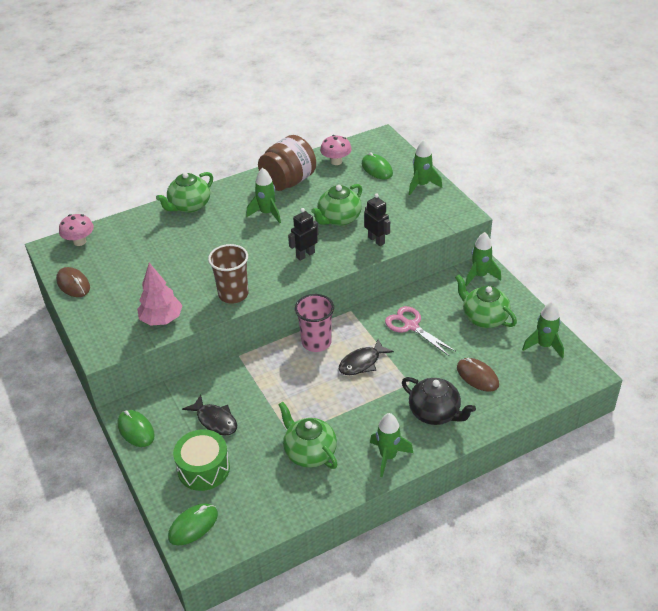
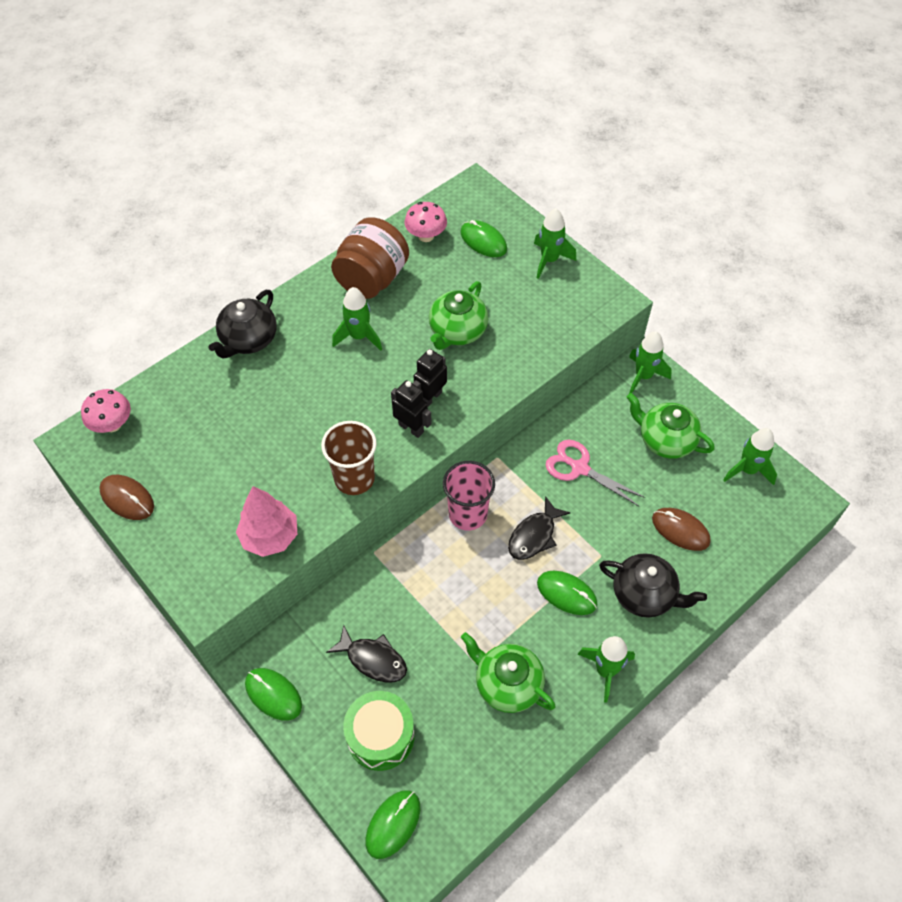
camera: 15 degrees left, 15 degrees up
green teapot [156,172,213,213] -> black teapot [208,290,277,359]
black robot [364,194,390,246] -> black robot moved to [391,380,432,438]
none -> green mouse [537,571,597,615]

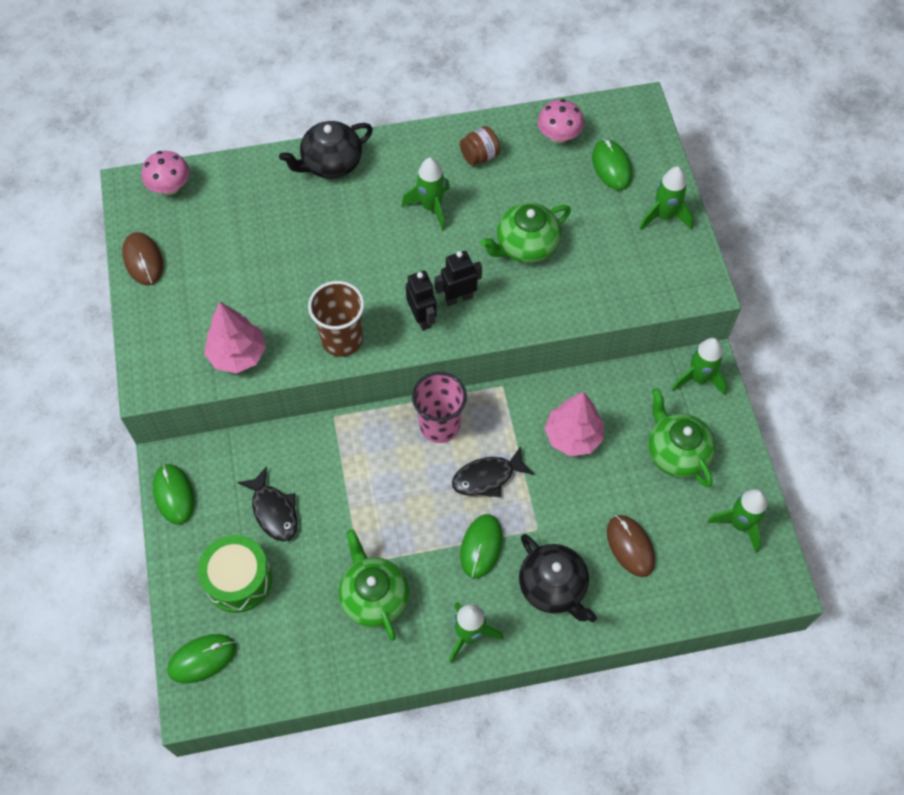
camera: 30 degrees right, 5 degrees up
brown jar [331,217,409,299] -> brown jar [460,126,500,166], size x0.49
green mouse [537,571,597,615] -> green mouse turned 45 degrees clockwise [460,514,503,578]
pink scissors [546,440,645,506] -> pink tree [545,392,604,456]

